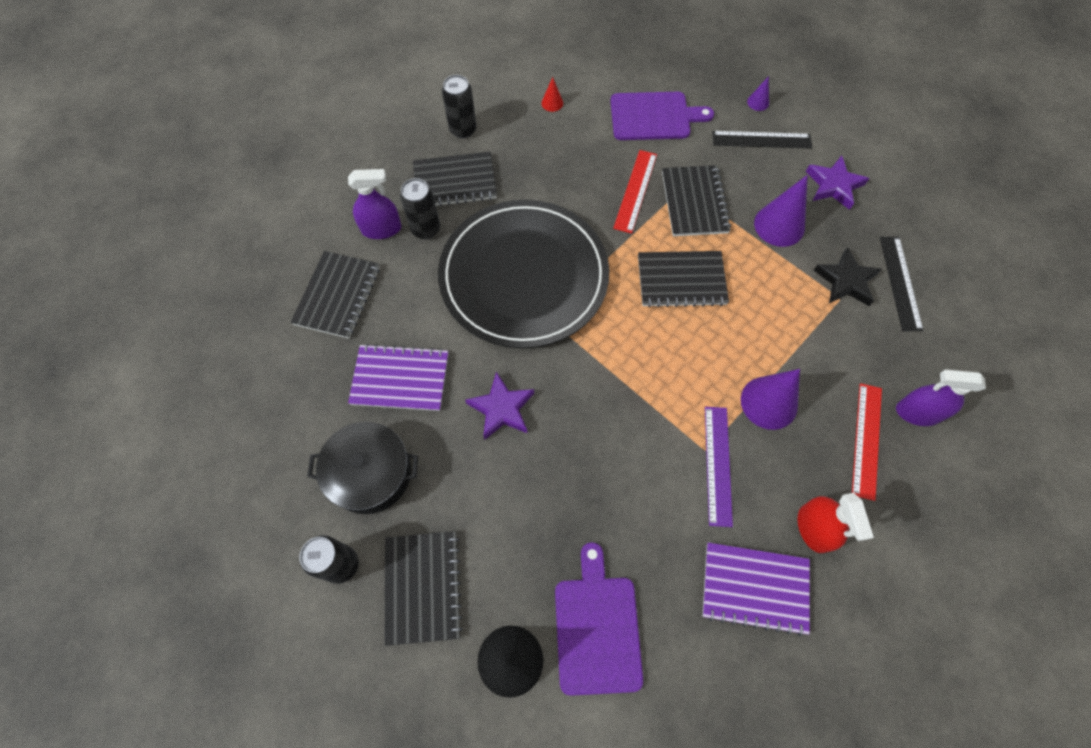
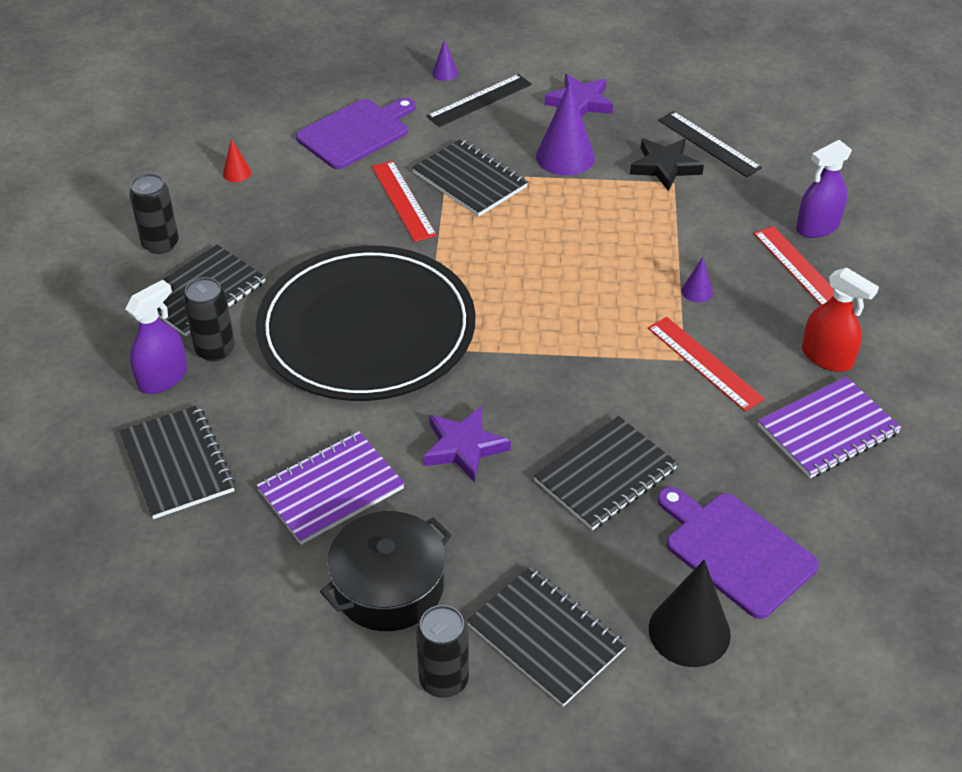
camera: 40 degrees left, 20 degrees down
black notebook [638,251,729,308] -> black notebook moved to [534,416,678,530]
purple ruler [705,407,733,527] -> red ruler [648,317,765,411]
purple cone [741,369,800,430] -> purple cone [682,257,713,303], size x0.48

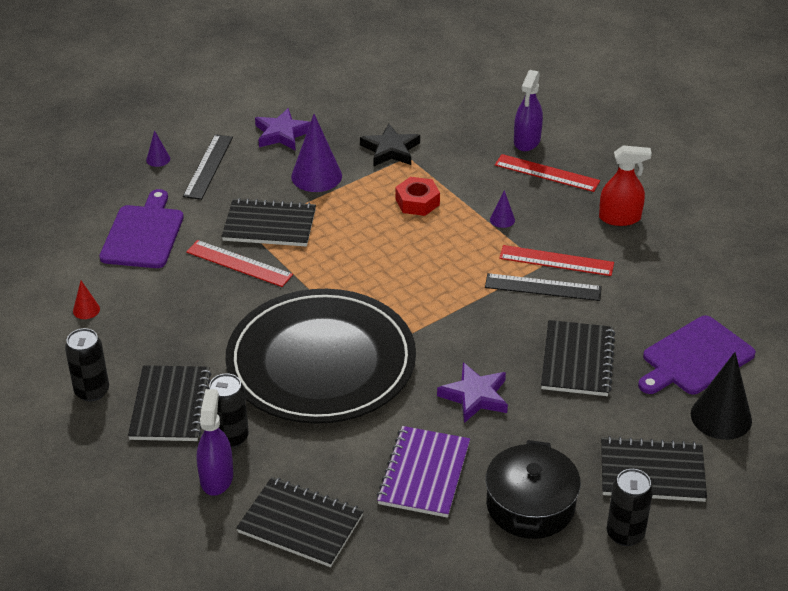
camera: 40 degrees left, 5 degrees down
black ruler [658,111,762,177] -> black ruler moved to [485,273,602,301]
purple cutting board [658,487,819,619] -> purple cutting board turned 45 degrees counterclockwise [638,316,756,395]
purple notebook [758,377,902,478] -> none
none -> red nut [396,177,440,216]

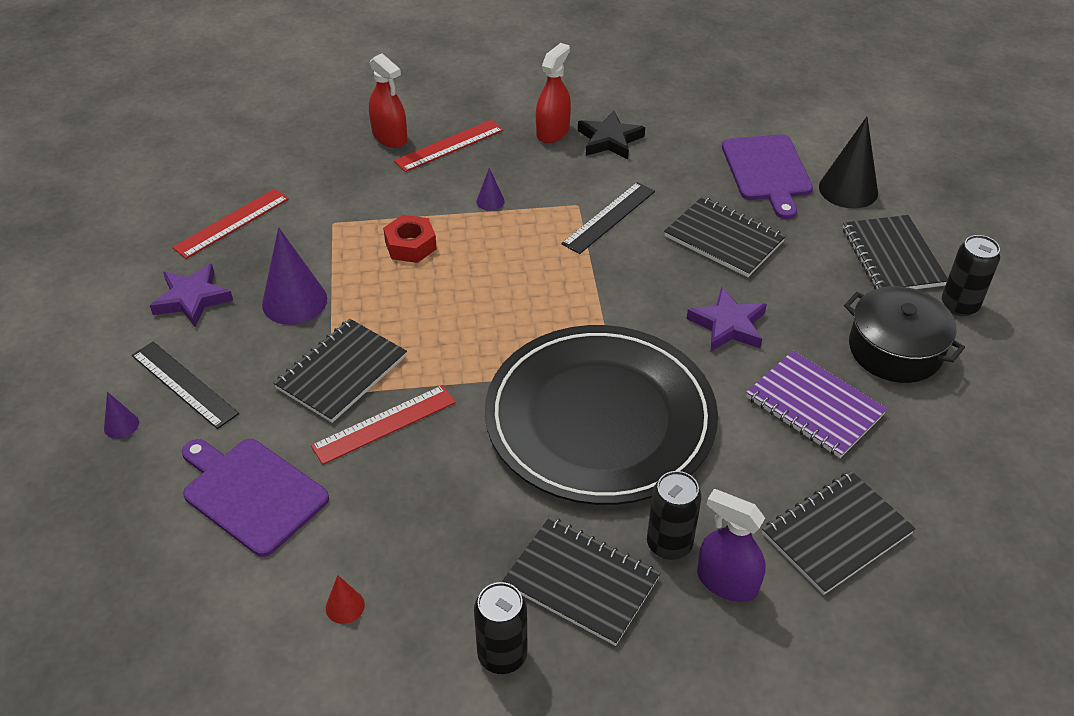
camera: 60 degrees left, 5 degrees up
black star [360,124,420,167] -> black star moved to [578,111,645,159]
red ruler [499,245,614,276] -> red ruler moved to [172,189,289,259]
purple spray bottle [514,70,543,151] -> red spray bottle [369,53,407,148]
black notebook [601,436,707,502] -> black notebook turned 45 degrees counterclockwise [843,215,948,289]

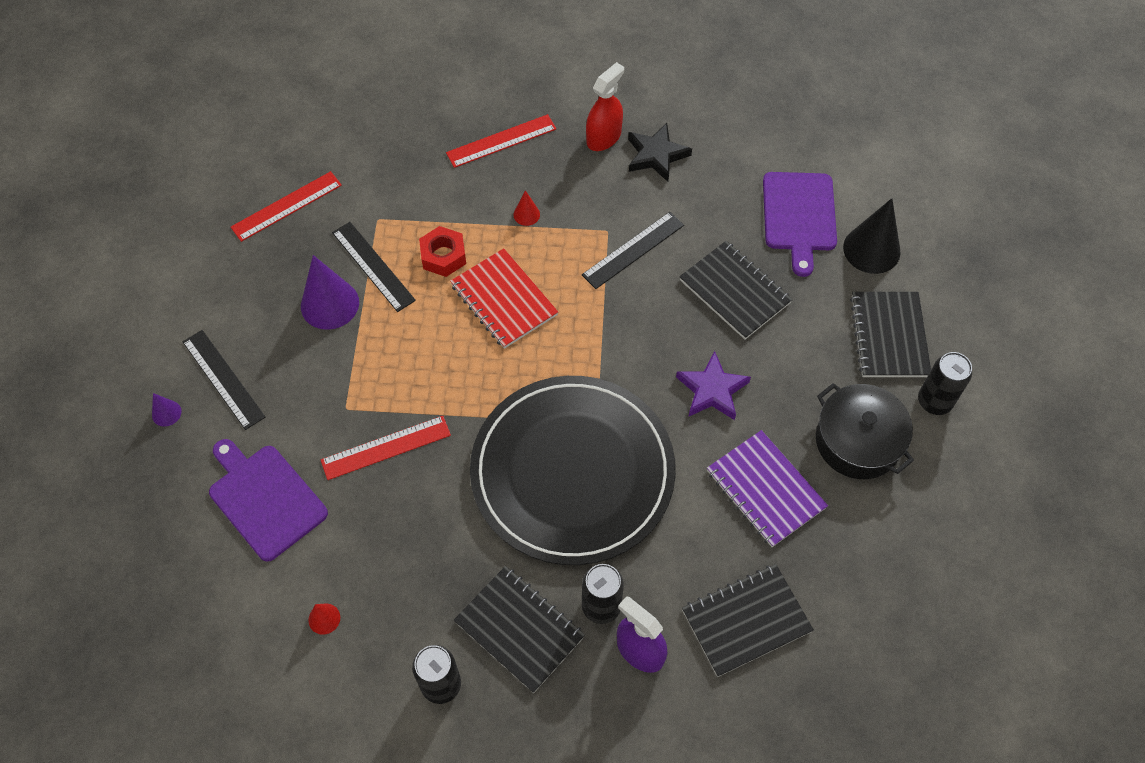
camera: 10 degrees right, 15 degrees up
purple star [150,263,233,327] -> none
black notebook [273,319,407,423] -> none
red spray bottle [369,53,407,148] -> none
purple cone [476,168,505,211] -> red cone [513,190,540,226]
none -> black ruler [332,222,416,312]
none -> red notebook [450,248,558,349]

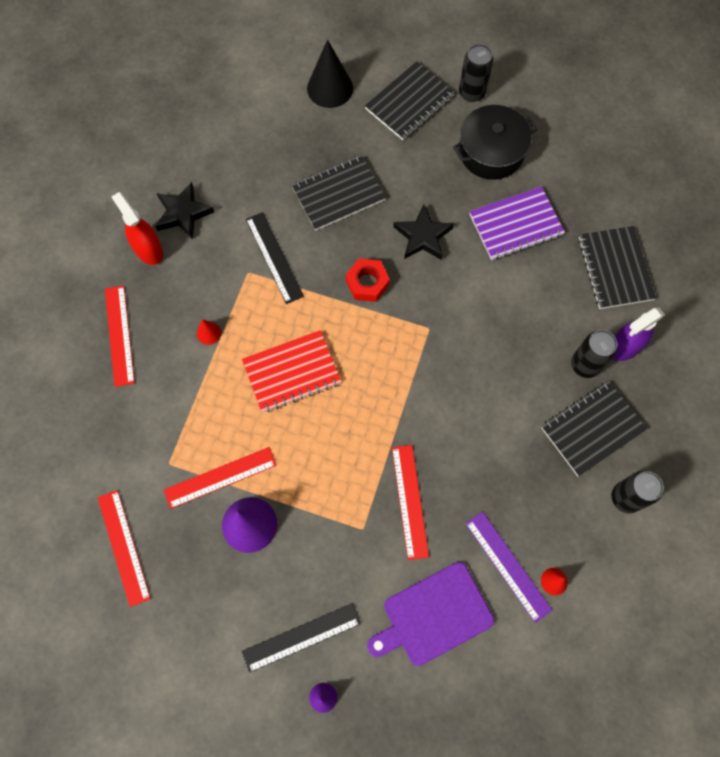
camera: 75 degrees left, 10 degrees up
black ruler [332,222,416,312] -> red ruler [164,447,277,509]
red nut [419,226,466,277] -> red nut moved to [346,258,390,302]
black plate [470,376,676,565] -> none
purple star [676,351,751,420] -> black star [393,205,454,260]
purple cutting board [763,172,837,277] -> none
black notebook [850,292,931,377] -> black notebook turned 60 degrees counterclockwise [365,61,455,140]
none -> purple ruler [465,512,552,623]

